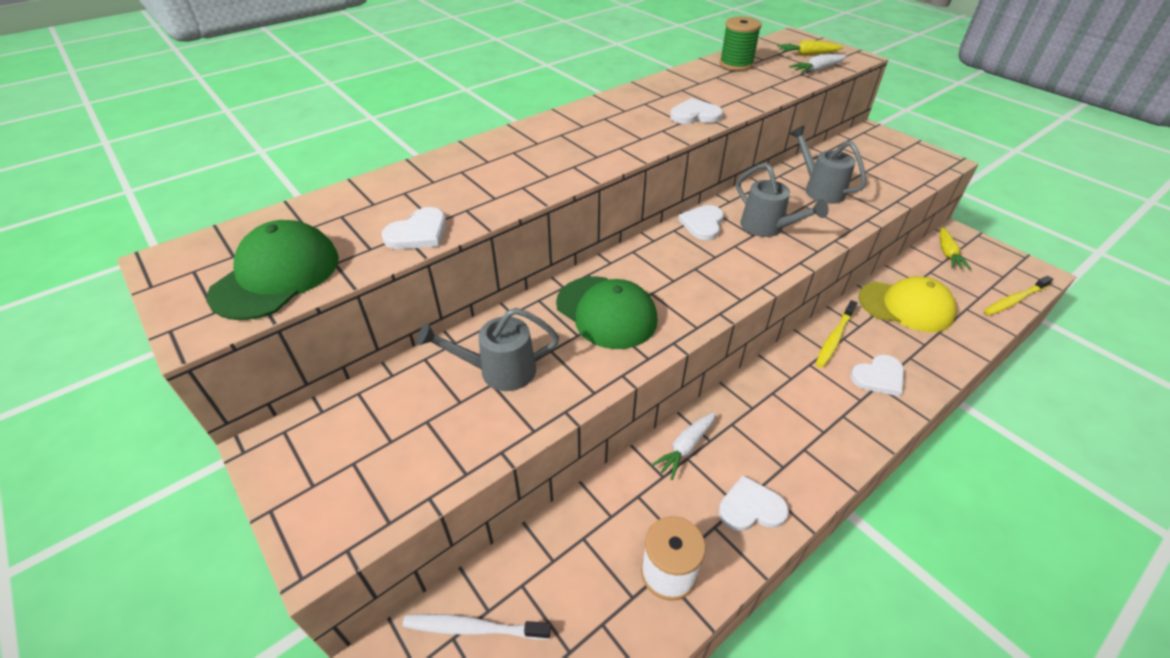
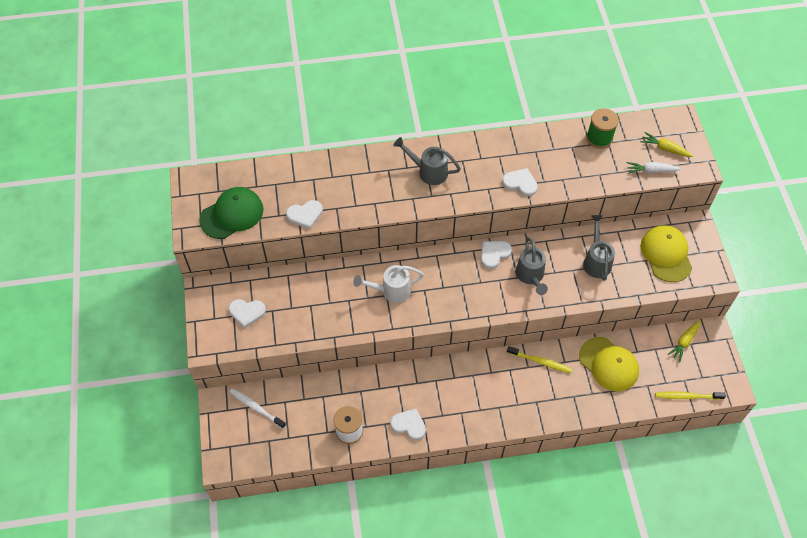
camera: 30 degrees right, 15 degrees up
grey watering can [417,308,559,391] -> grey watering can moved to [393,137,461,185]
green cap [556,276,658,349] -> white watering can [353,265,424,303]
white carrot [651,412,716,480] -> none
yellow toothbrush [816,300,857,368] -> yellow toothbrush turned 135 degrees counterclockwise [507,346,572,373]
white heart [850,355,904,396] -> white heart moved to [228,299,266,328]
none -> yellow cap [641,225,692,282]

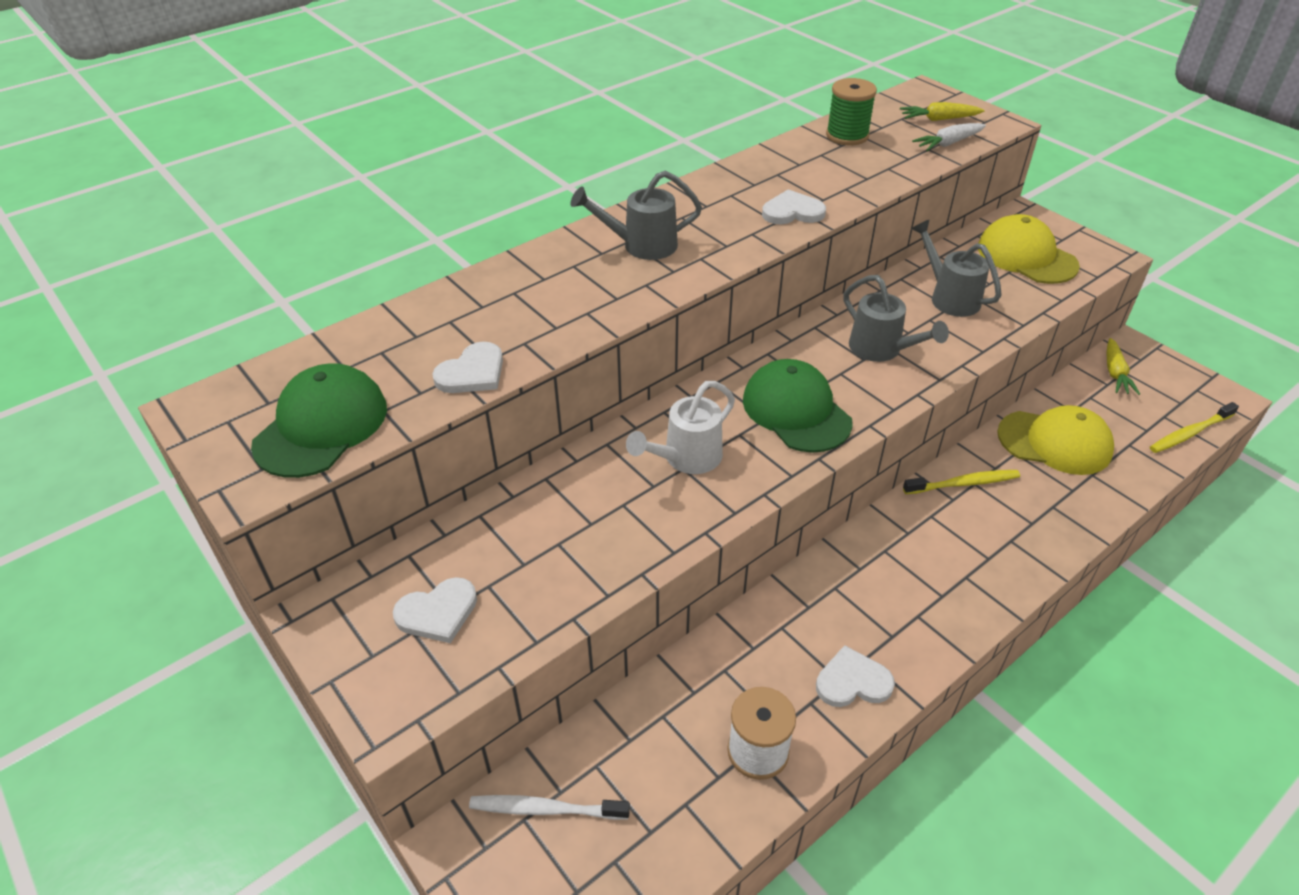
camera: 30 degrees left, 15 degrees down
white heart [481,241,512,269] -> none
none -> green cap [743,359,853,453]

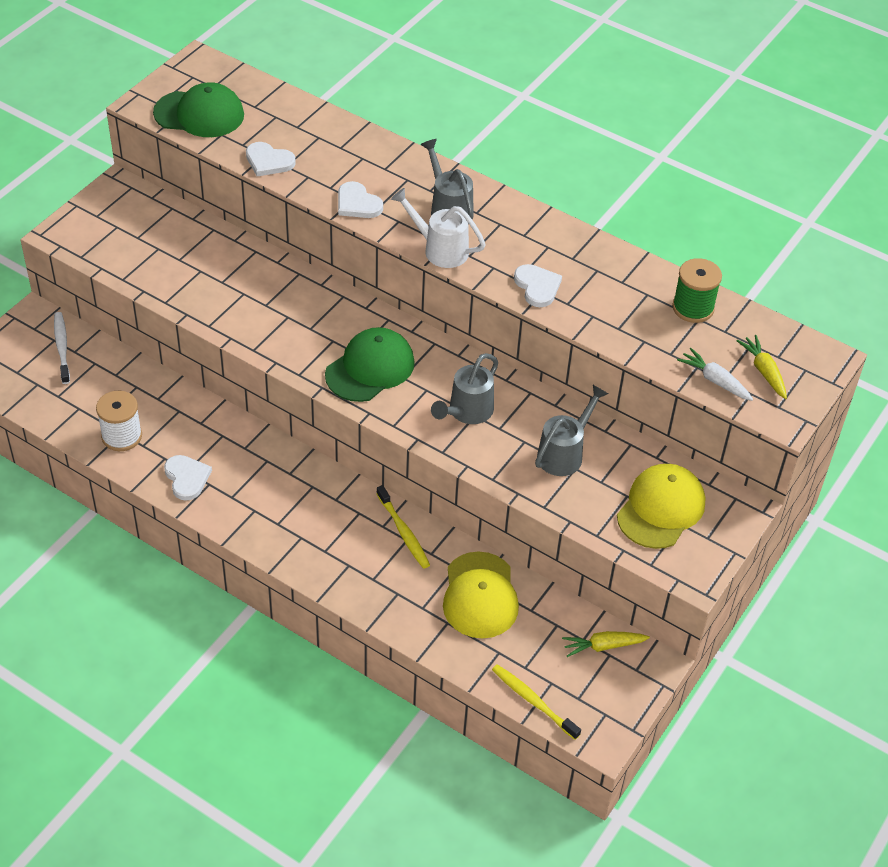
camera: 70 degrees right, 5 degrees up
white heart [393,577,477,643] -> white heart moved to [338,181,383,218]
white watering can [626,381,735,474] -> white watering can moved to [391,188,486,268]

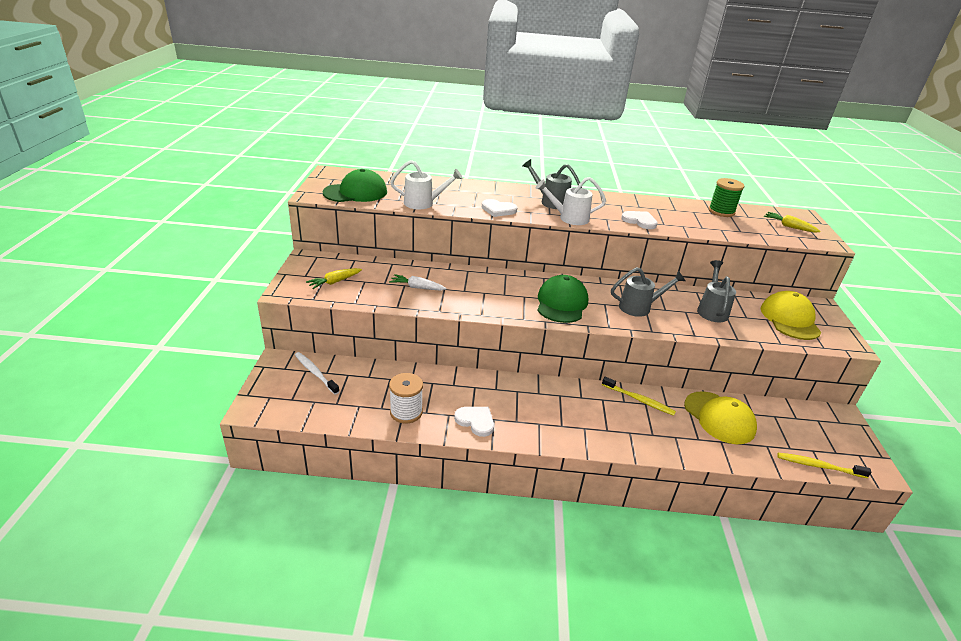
camera: 30 degrees left, 15 degrees down
white heart [246,142,296,176] -> white watering can [390,160,463,209]
grey watering can [431,353,499,424] -> grey watering can turned 105 degrees counterclockwise [611,267,685,317]
yellow carrot [562,631,650,657] -> yellow carrot moved to [306,268,362,289]
white carrot [677,348,753,401] -> white carrot moved to [389,274,447,290]

